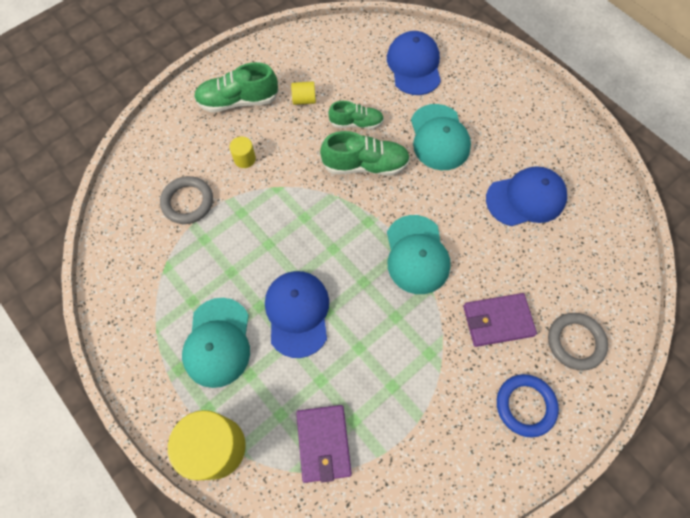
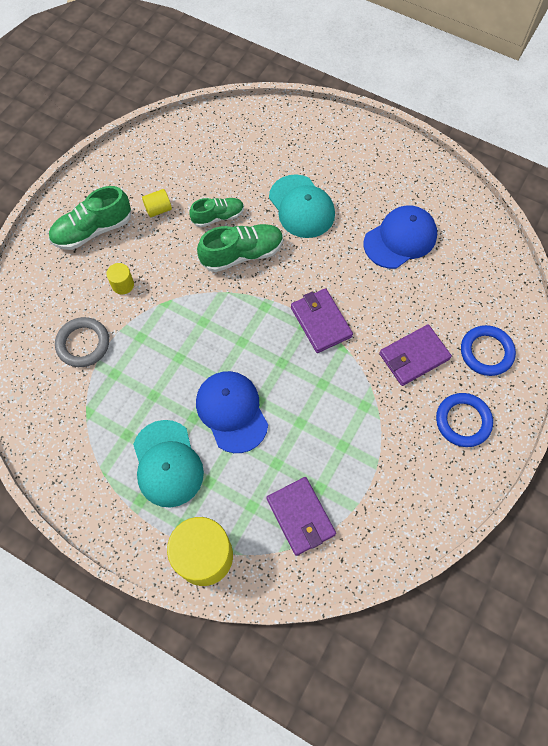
camera: 20 degrees left, 0 degrees up
blue cap [387,31,441,95] -> none
turquoise cap [387,215,451,294] -> purple wallet [291,288,353,353]
grey ring [548,313,608,371] -> blue ring [461,325,516,376]

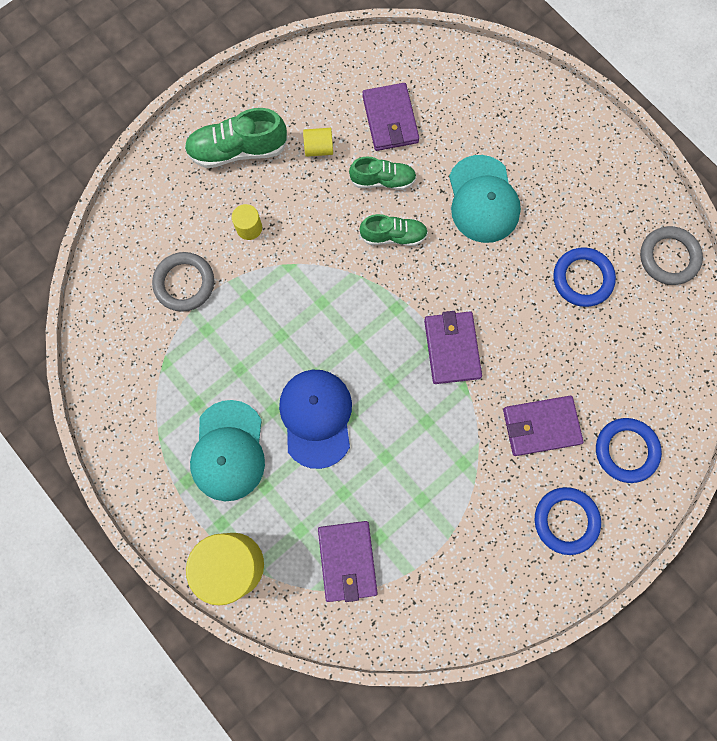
camera: 20 degrees right, 10 degrees up
green shoe [197,224,283,272] -> green shoe [360,214,428,246], size x0.65
blue cap [364,205,437,269] -> blue ring [553,247,616,307]
none -> purple wallet [362,83,419,151]
none -> grey ring [640,226,703,285]

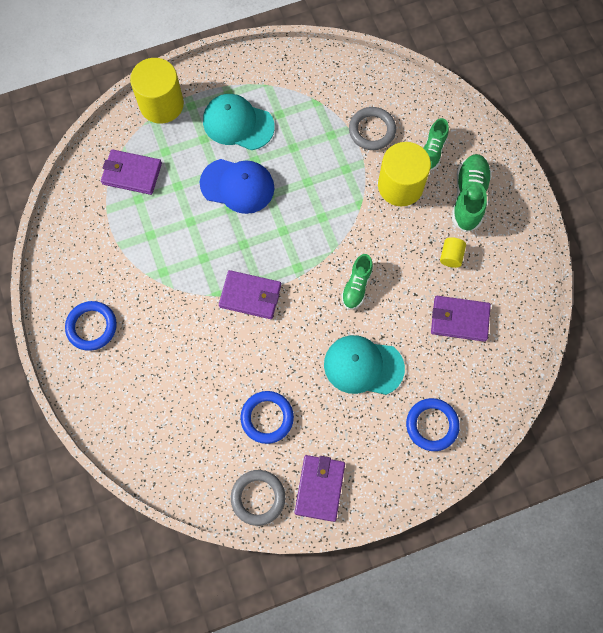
camera: 110 degrees right, 5 degrees down
yellow cylinder [232,204,262,240] -> yellow cylinder [378,142,431,206], size x2.19
green shoe [349,157,417,190] -> green shoe moved to [423,118,449,171]
purple wallet [503,396,583,456] -> purple wallet moved to [295,455,345,522]
blue ring [596,418,662,483] -> blue ring moved to [406,398,460,451]

